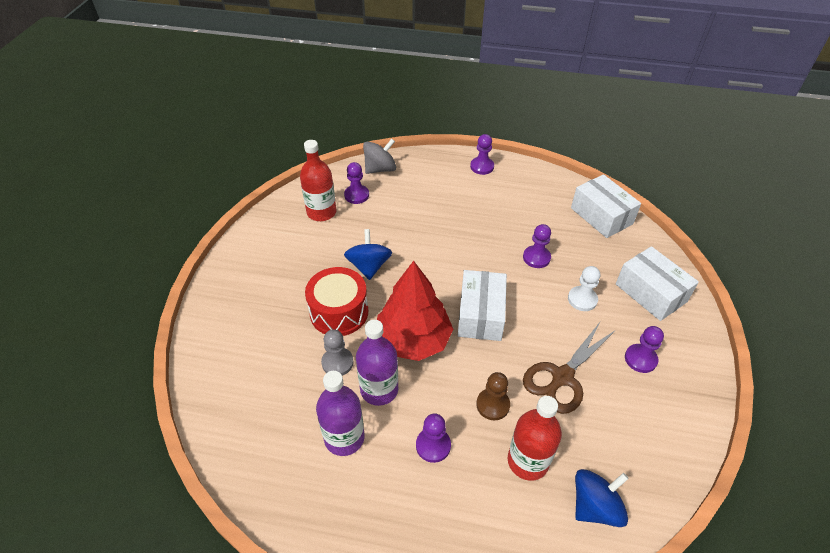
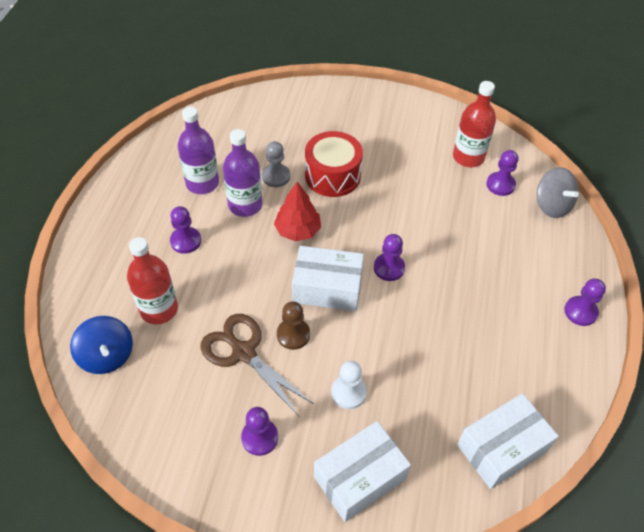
camera: 90 degrees right, 5 degrees up
blue spinning top [344,229,392,280] -> none
red tree [377,261,453,361] -> red tree [274,182,321,241], size x0.63
brown pawn [476,372,510,420] -> brown pawn moved to [277,301,310,350]
purple pawn [523,224,551,268] -> purple pawn moved to [374,234,405,281]

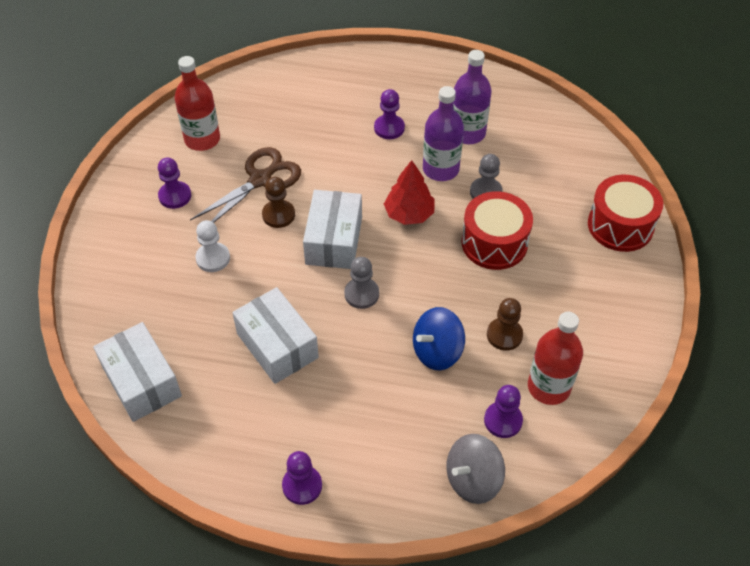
camera: 90 degrees right, 0 degrees up
blue spinning top [70,316,133,374] -> blue spinning top moved to [413,307,465,370]
red bottle [127,237,178,324] -> red bottle moved to [175,56,220,151]
white box [314,421,411,522] -> white box moved to [232,287,319,384]
purple pawn [374,234,405,281] -> grey pawn [344,257,379,309]
none -> brown pawn [487,298,523,351]
none -> red drum [588,175,663,252]

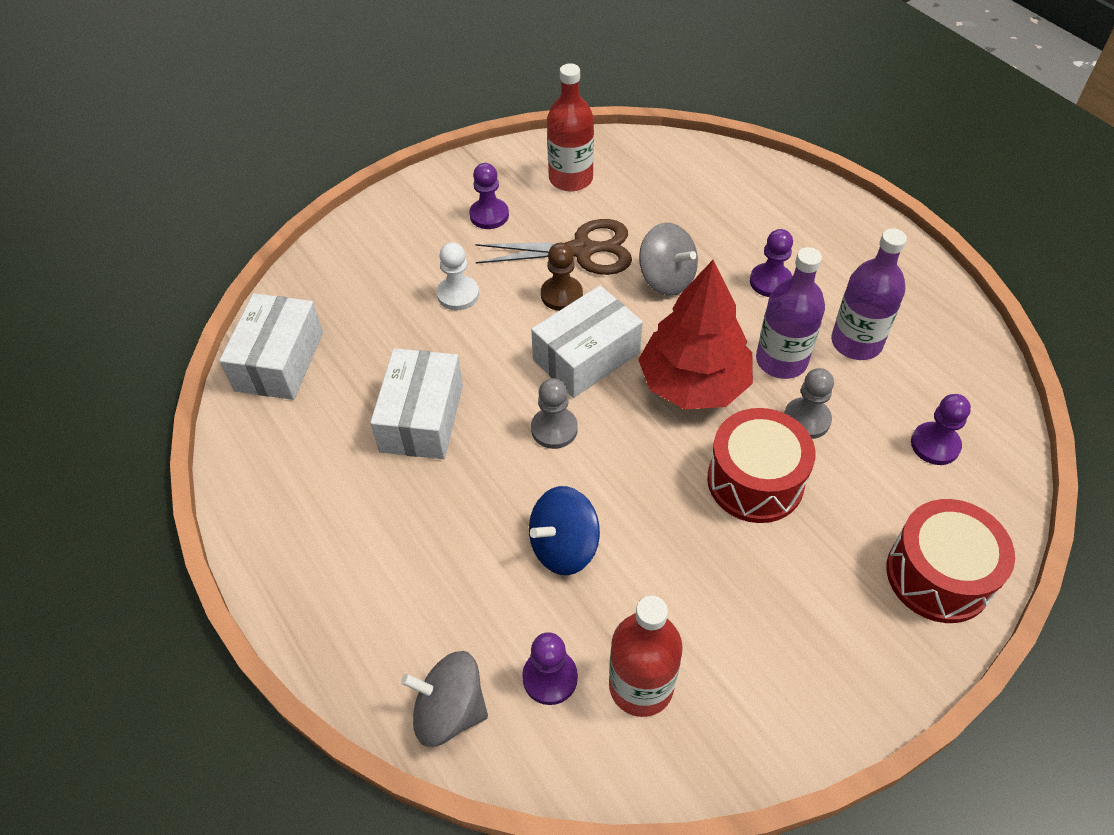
camera: 45 degrees right, 0 degrees up
purple pawn [282,451,322,505] -> purple pawn moved to [911,394,971,465]
red tree [384,160,435,225] -> red tree [638,260,753,410], size x1.60
blue spinning top [413,307,465,370] -> blue spinning top turned 45 degrees counterclockwise [529,486,600,575]
brown pawn [487,298,523,351] -> none
none -> grey spinning top [639,223,698,296]

